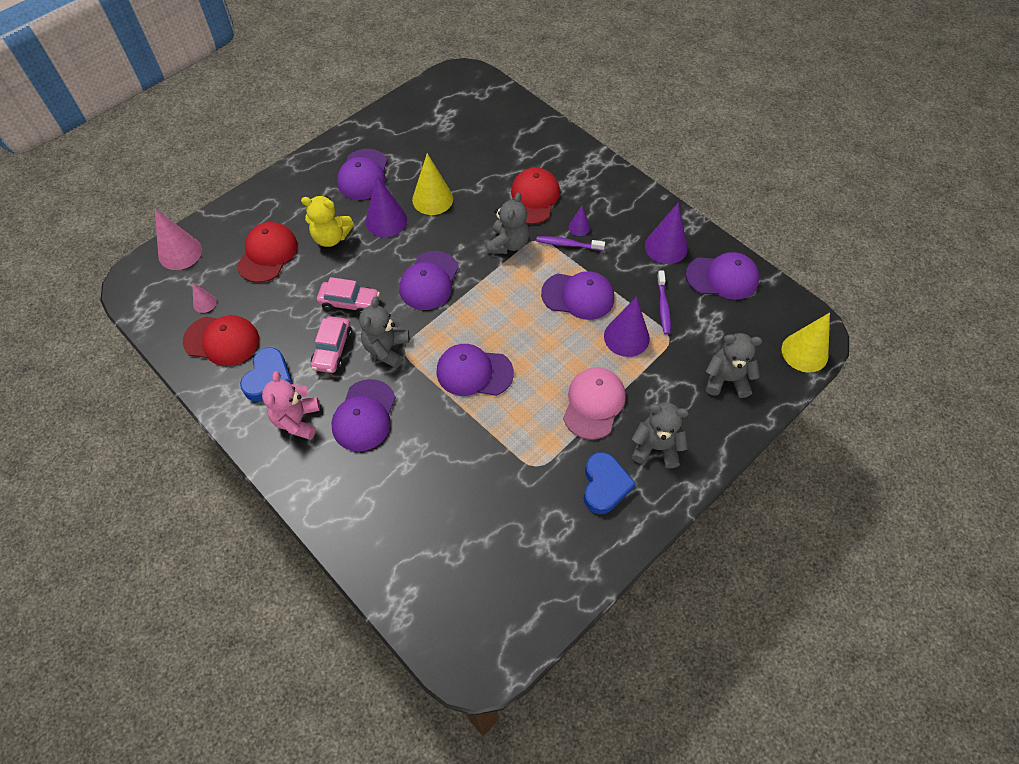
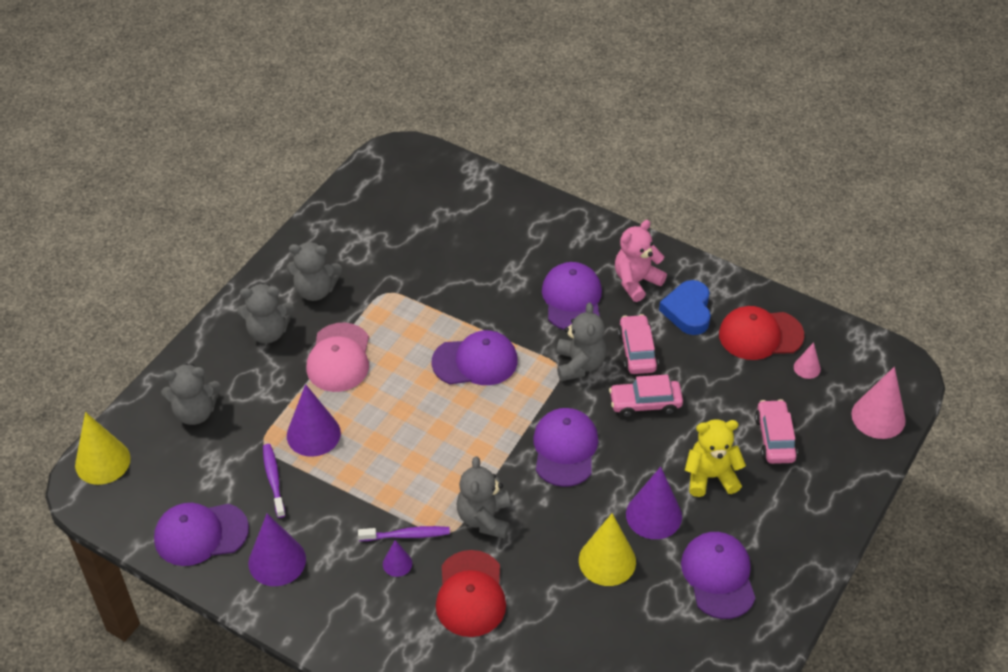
camera: 165 degrees right, 10 degrees down
red cap [237,222,297,283] -> pink car [755,399,798,464]
pink teddy bear [262,371,320,440] -> pink teddy bear turned 120 degrees counterclockwise [615,220,667,302]
purple cap [541,271,614,320] -> none
blue heart [584,452,636,514] -> grey teddy bear [287,242,342,301]

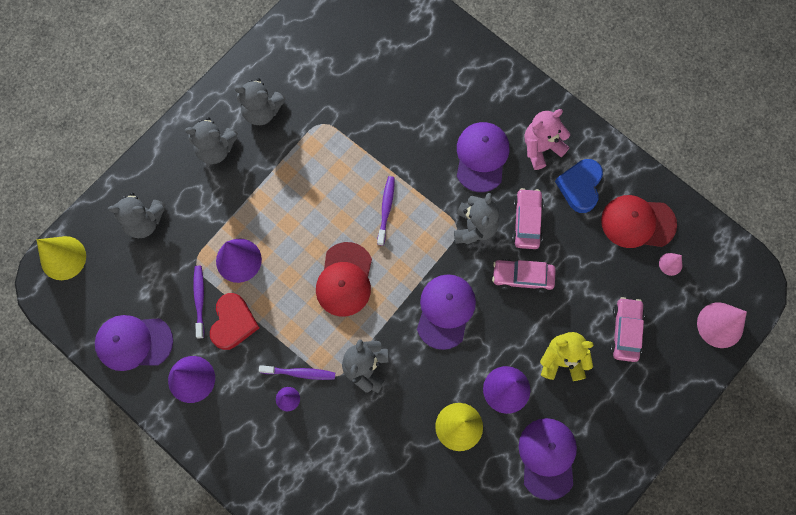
camera: 10 degrees right, 25 degrees up
pink cap [306,323,369,392] -> none
purple cap [432,330,518,385] -> purple toothbrush [377,176,395,246]
red cap [436,550,506,637] -> red cap moved to [316,242,372,317]
none -> red heart [210,293,260,350]

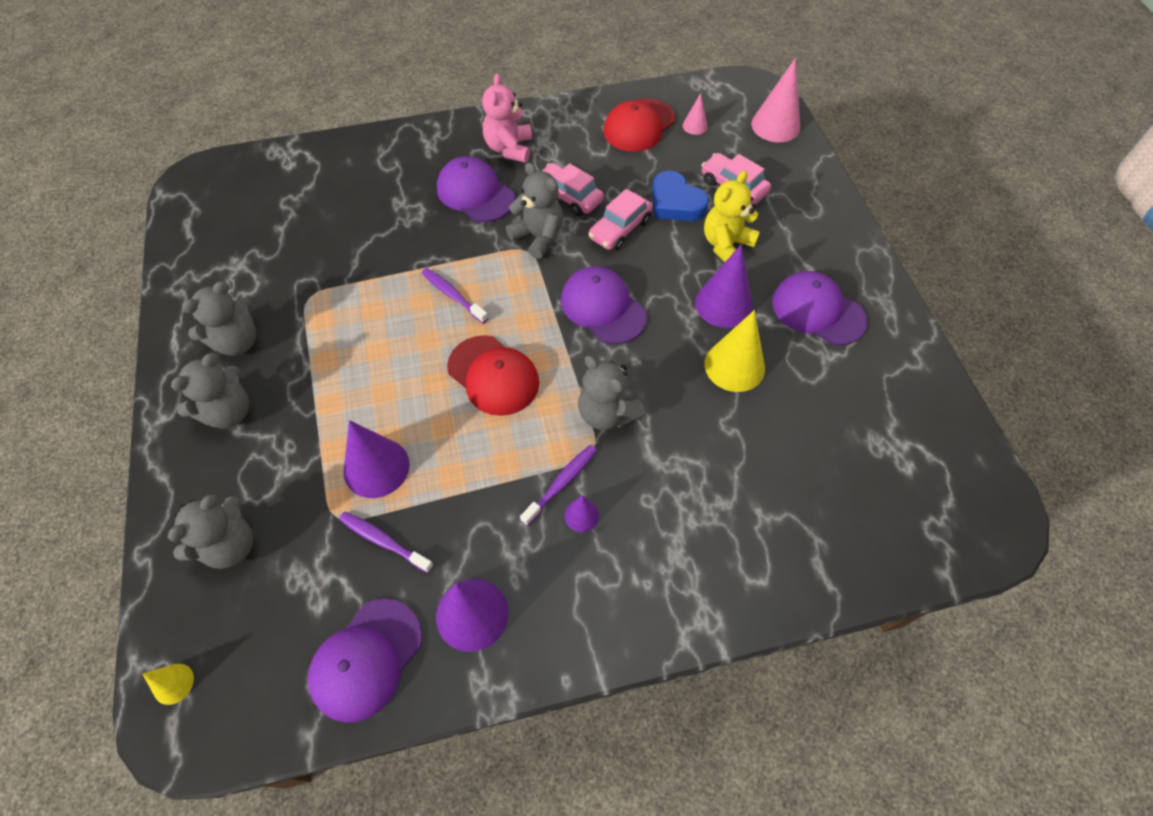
camera: 55 degrees left, 15 degrees down
yellow cone [36,236,86,280] -> yellow cone [143,664,194,705], size x0.52
red heart [210,293,260,350] -> none
blue heart [555,159,603,213] -> blue heart moved to [652,171,709,221]

